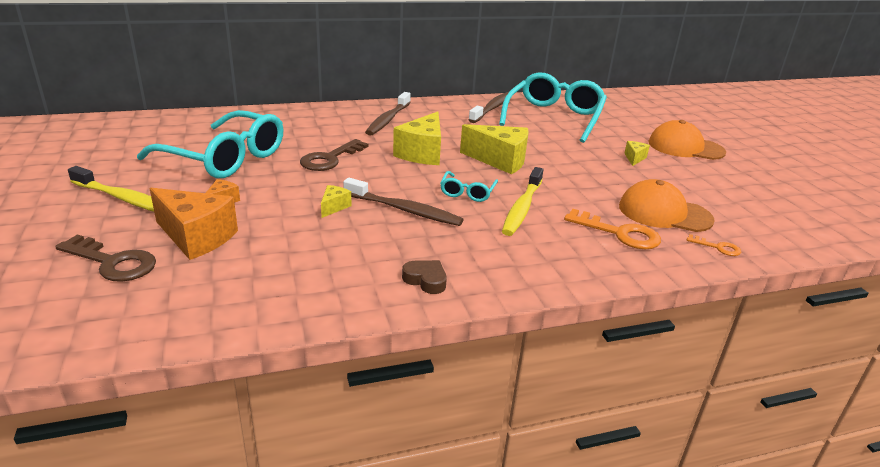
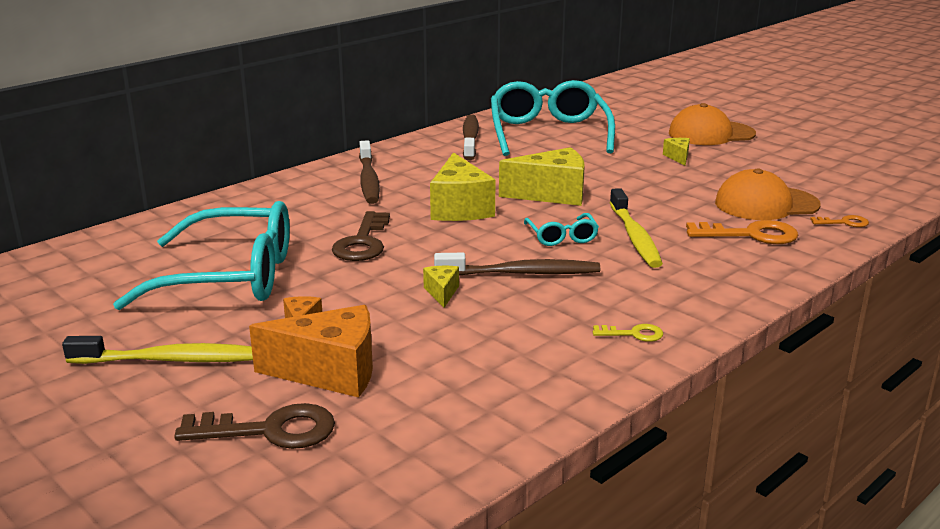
camera: 25 degrees left, 5 degrees down
brown heart [402,260,447,294] -> yellow key [593,324,663,342]

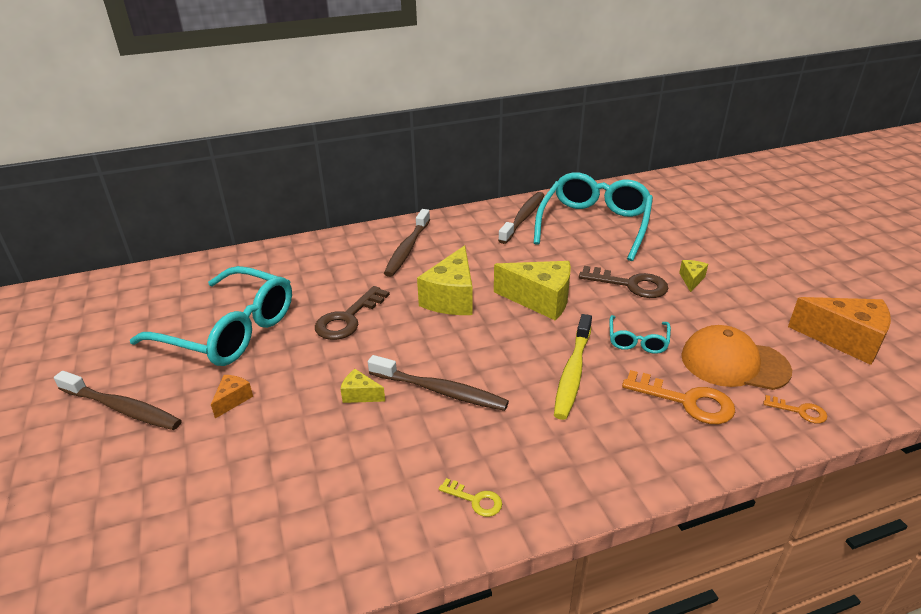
camera: 25 degrees right, 10 degrees up
yellow toothbrush [62,336,253,364] -> brown toothbrush [54,371,182,430]
brown key [174,403,335,449] -> brown key moved to [579,266,669,298]
orange cheese [249,305,373,397] -> orange cheese moved to [788,297,891,365]
yellow cheese [423,266,459,308] -> yellow cheese turned 90 degrees counterclockwise [340,369,385,403]
turquoise glasses [524,213,599,246] -> turquoise glasses moved to [610,315,671,354]
orange cap [669,103,756,145] -> none

